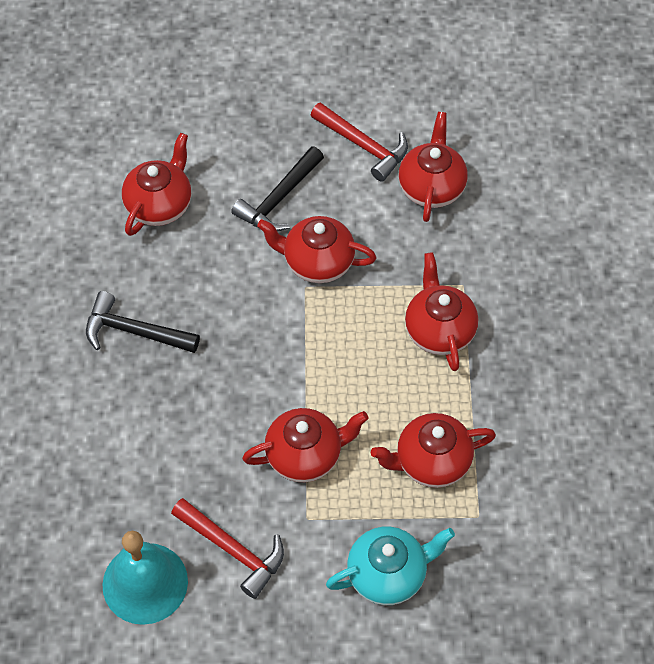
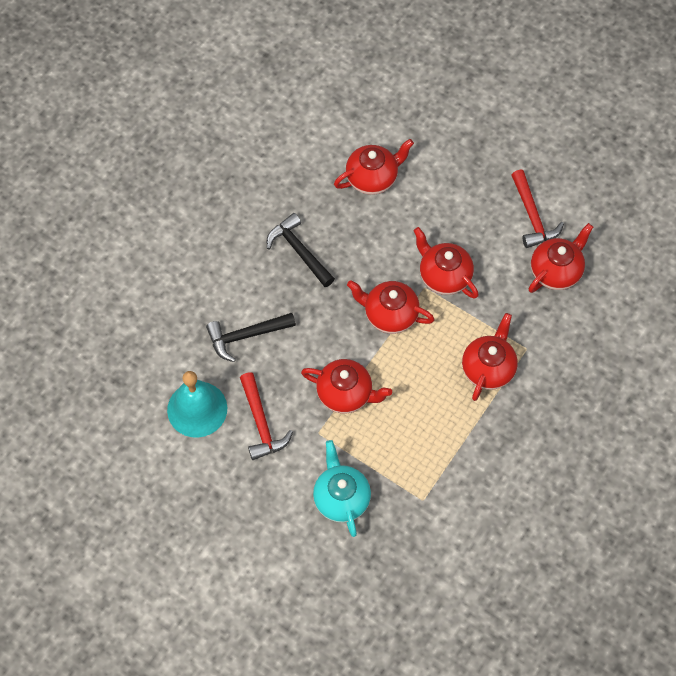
camera: 35 degrees right, 5 degrees up
black hammer [231,146,324,232] -> black hammer moved to [206,313,296,362]
turquoise teapot [326,527,455,605] -> turquoise teapot turned 120 degrees counterclockwise [313,440,371,537]
red teapot [371,413,496,488] -> red teapot moved to [347,280,435,334]

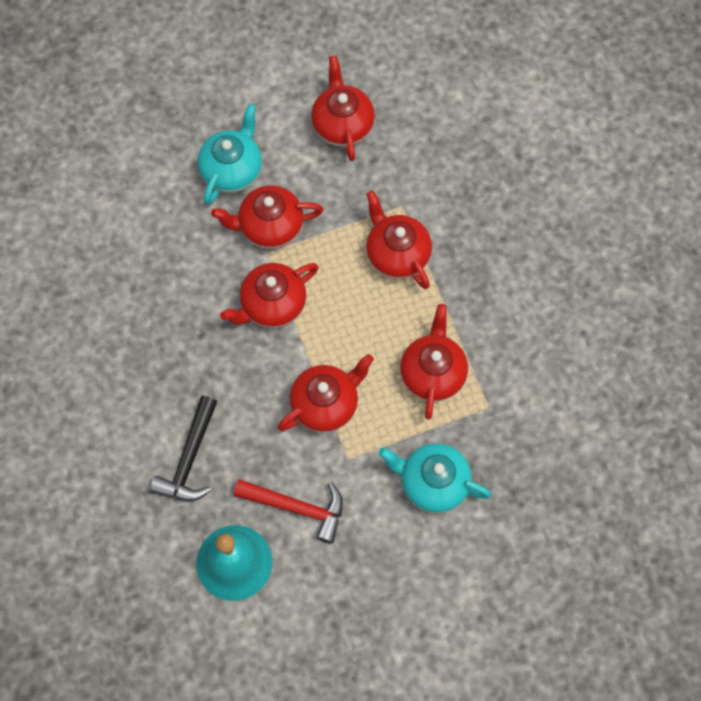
camera: 55 degrees left, 5 degrees up
black hammer [267,213,335,287] -> none
red teapot [334,139,414,195] -> red teapot moved to [400,304,468,420]
red hammer [511,170,564,248] -> none
none -> turquoise teapot [198,104,262,204]

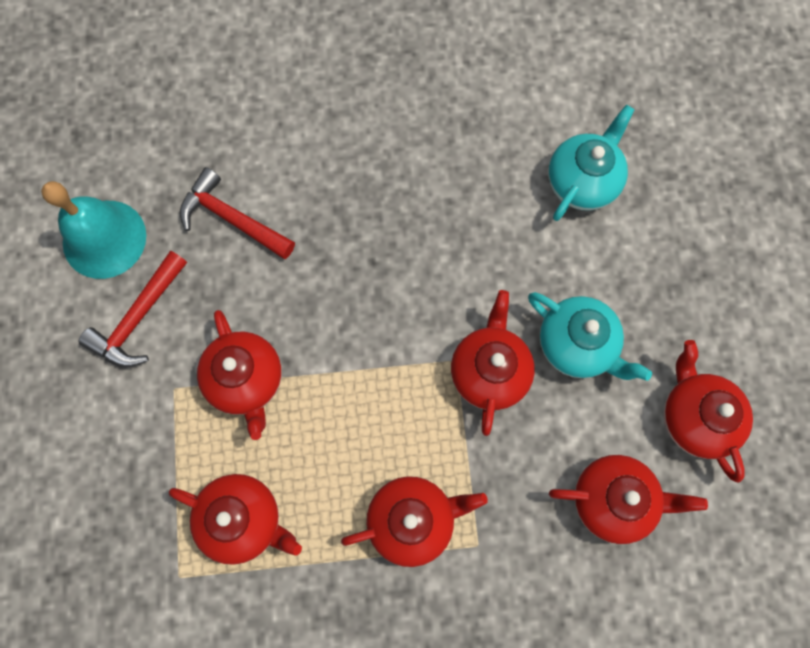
camera: 105 degrees right, 5 degrees up
black hammer [150,396,217,501] -> red hammer [180,167,295,259]
red teapot [220,263,318,328] -> red teapot moved to [664,340,753,483]
turquoise teapot [379,443,491,513] -> turquoise teapot moved to [548,105,635,221]

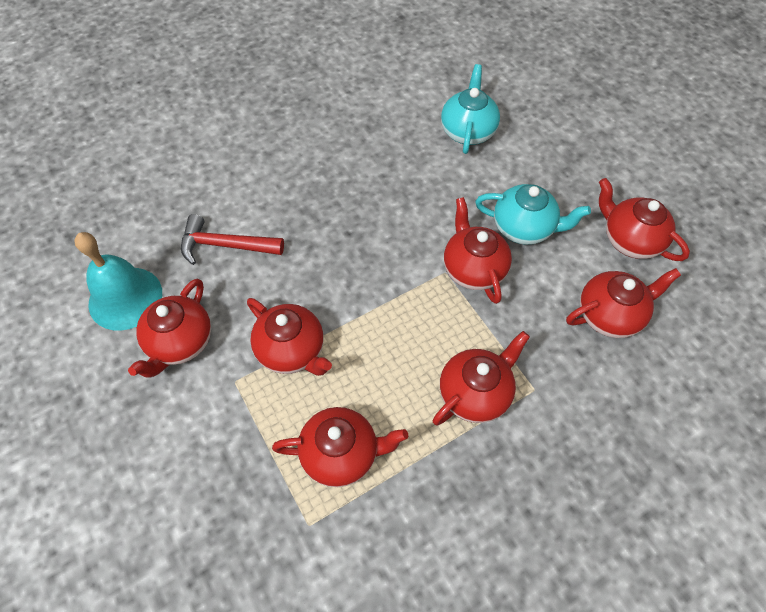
camera: 25 degrees left, 15 degrees down
red hammer [78,251,187,368] -> red teapot [128,279,211,378]

